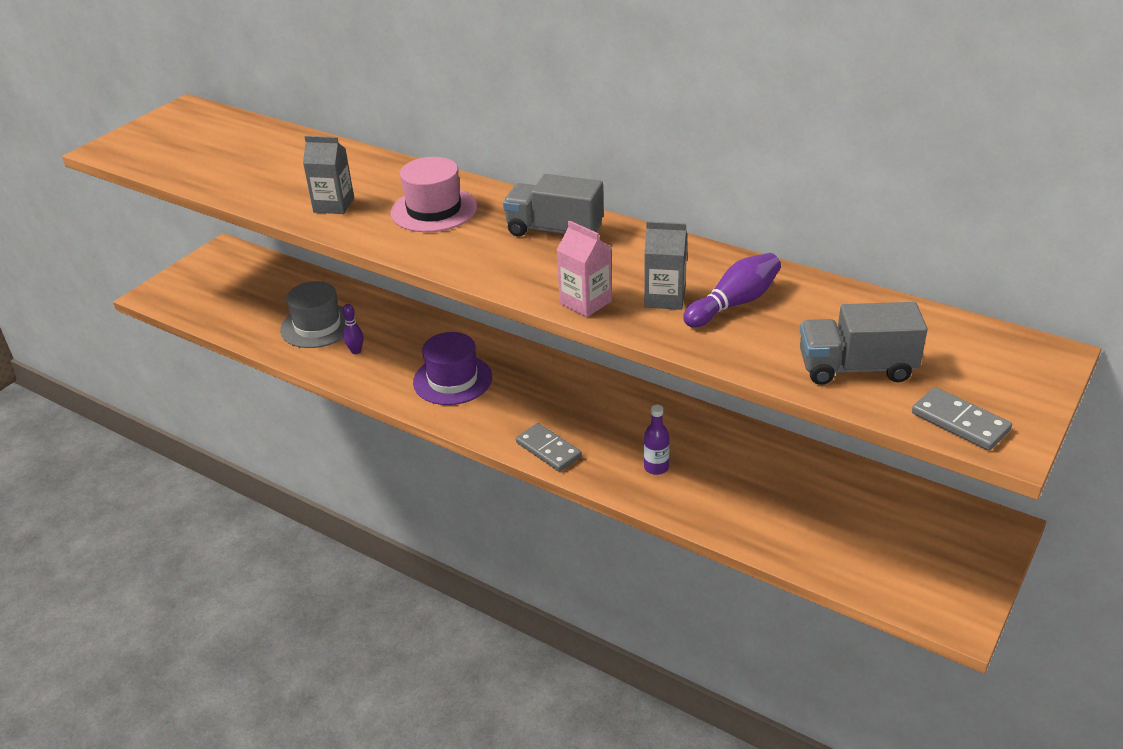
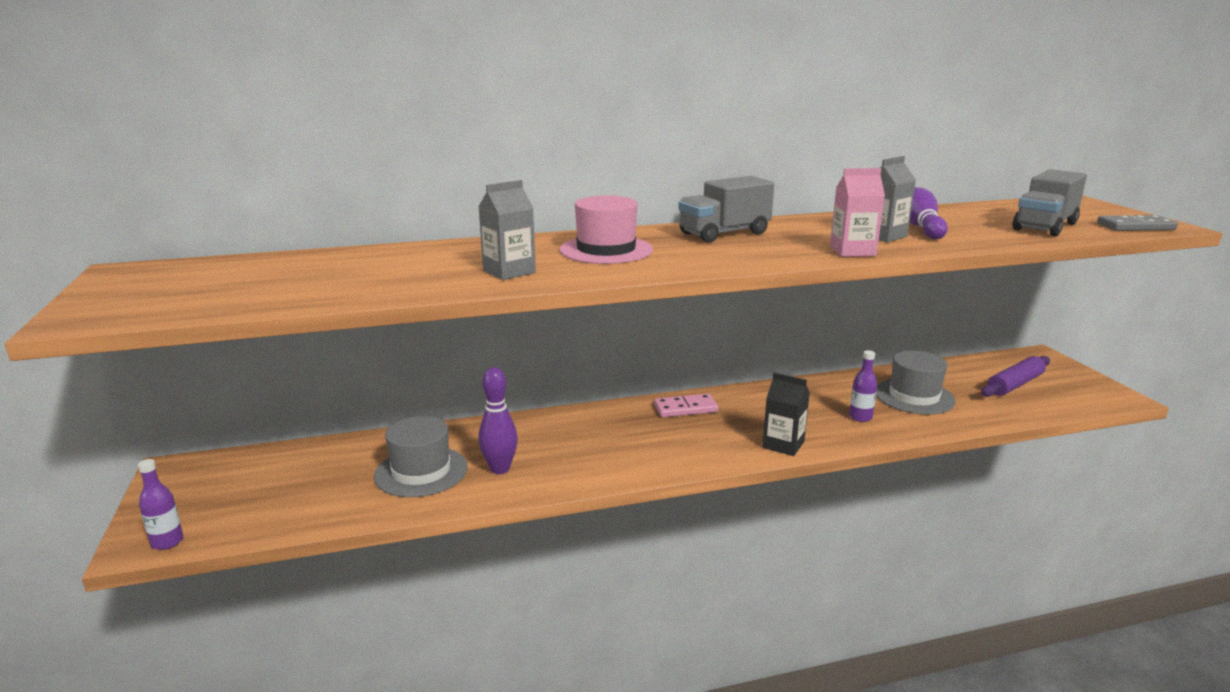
camera: 50 degrees left, 15 degrees down
purple bowling pin [342,304,363,354] -> purple bowling pin [479,367,518,474], size x1.65
purple hat [413,332,492,405] -> none
grey domino [516,423,582,472] -> black carton [762,373,810,456]
none -> purple bottle [138,459,183,550]
none -> pink domino [654,393,718,417]
none -> grey hat [876,351,956,414]
none -> purple rolling pin [981,356,1050,397]

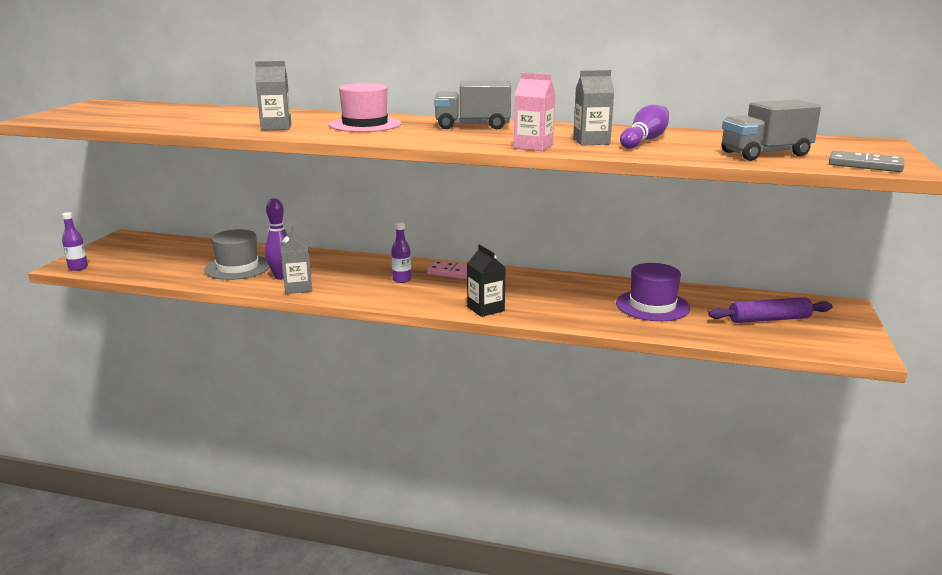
camera: 30 degrees right, 0 degrees up
purple bottle [849,350,877,422] -> purple bottle moved to [391,223,411,283]
grey hat [876,351,956,414] -> purple hat [616,263,690,321]
none -> grey carton [280,227,312,294]

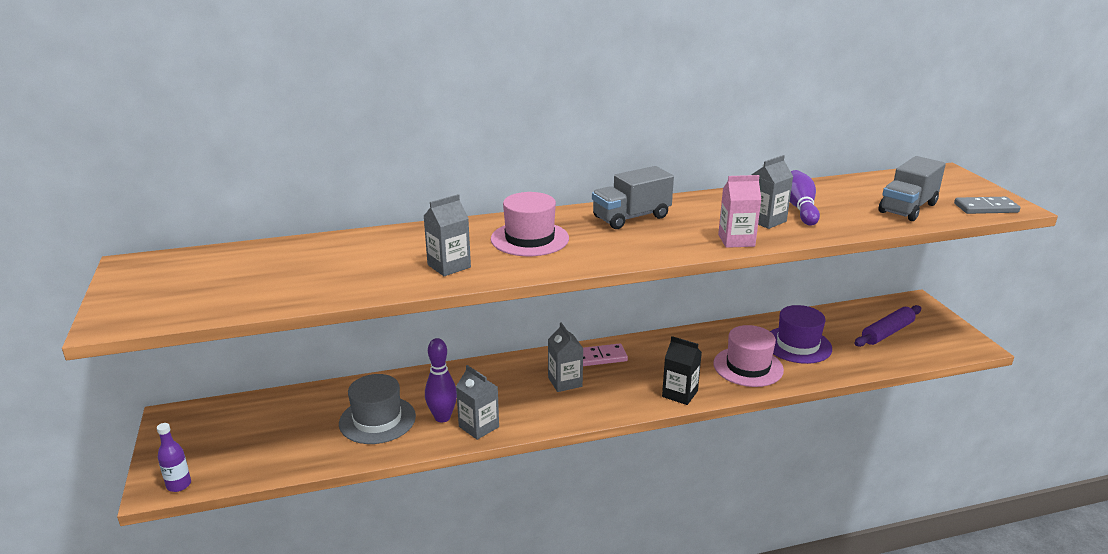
camera: 30 degrees left, 5 degrees up
purple bottle [391,223,411,283] -> grey carton [548,322,584,392]
none -> pink hat [713,325,784,387]

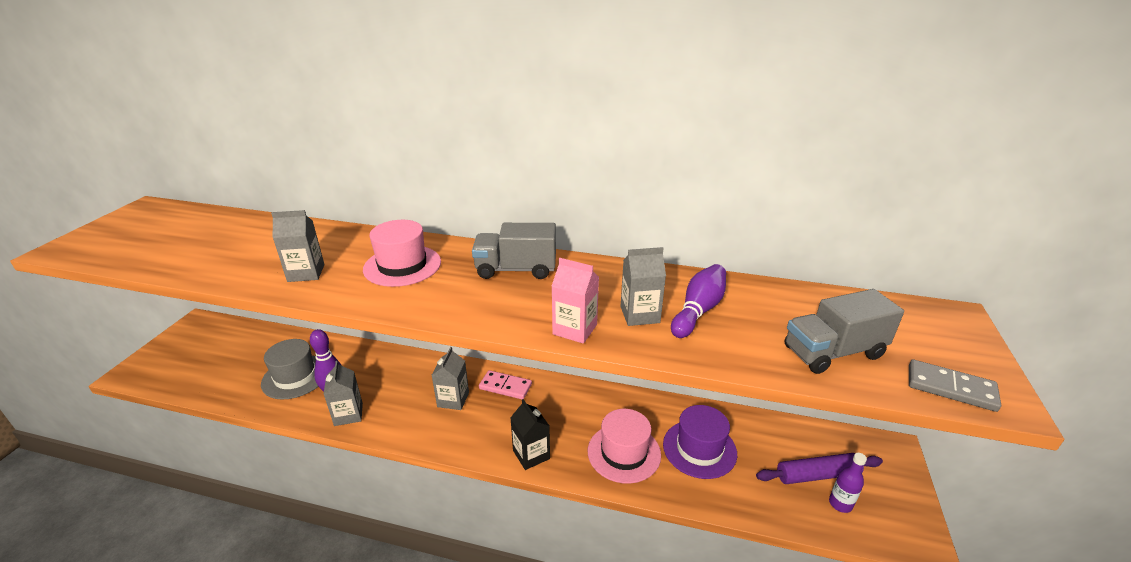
camera: 30 degrees right, 5 degrees up
purple bottle [157,423,191,492] -> purple bottle moved to [829,453,867,513]

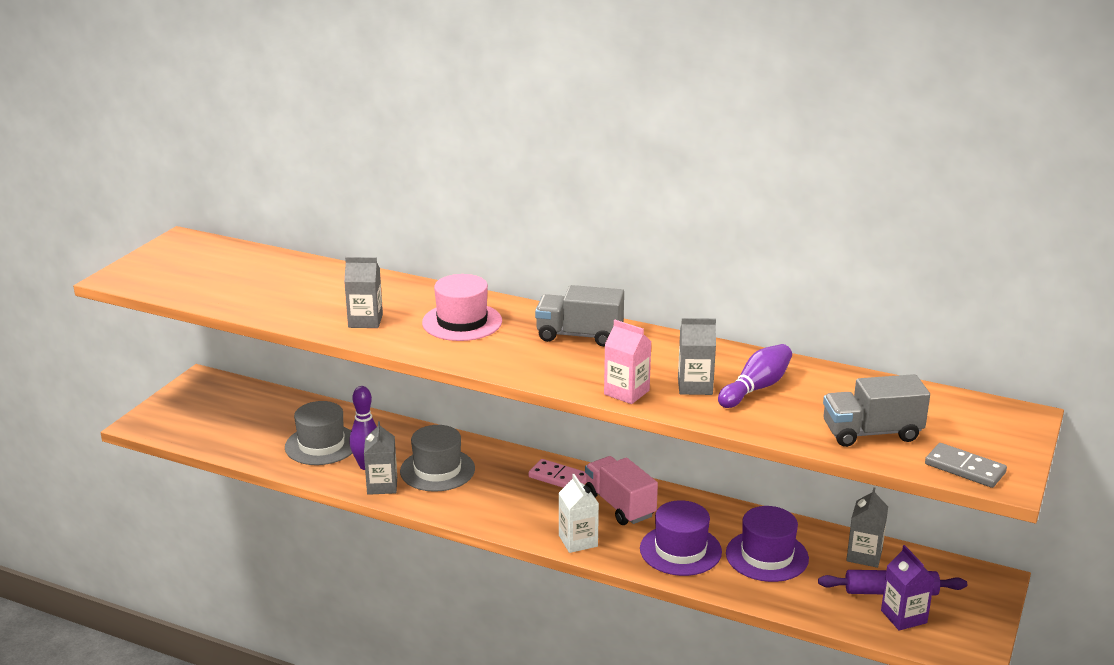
camera: 10 degrees right, 5 degrees down
grey carton [432,347,469,410] -> grey carton moved to [846,487,888,568]
black carton [510,399,550,470] -> white carton [559,474,599,553]
pink hat [588,409,661,484] -> purple hat [640,500,722,576]
purple bottle [829,453,867,513] -> purple carton [881,545,935,631]
none -> grey hat [400,425,475,492]
none -> pink truck [585,456,658,525]

